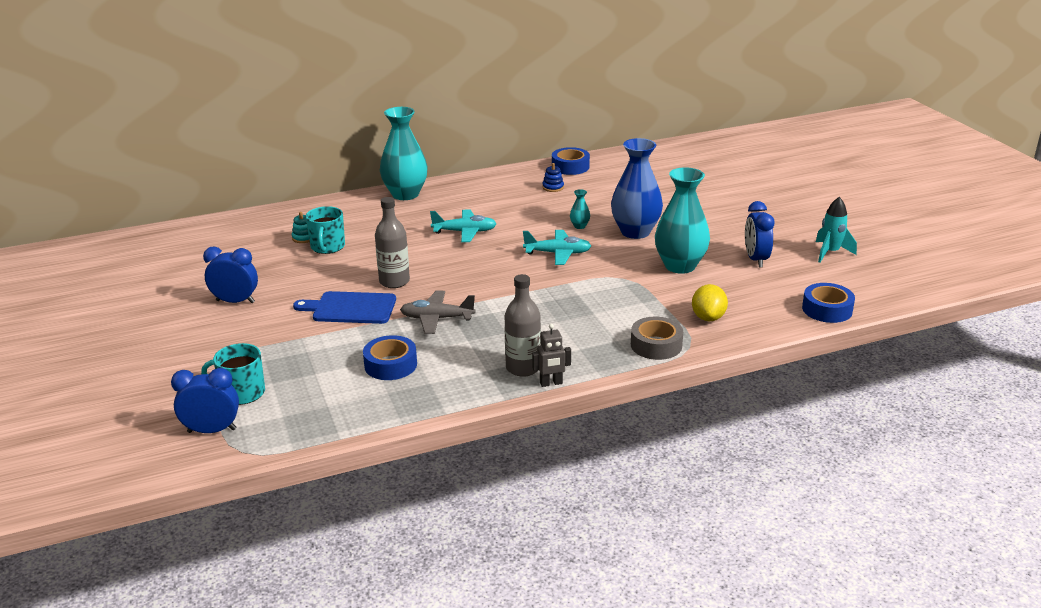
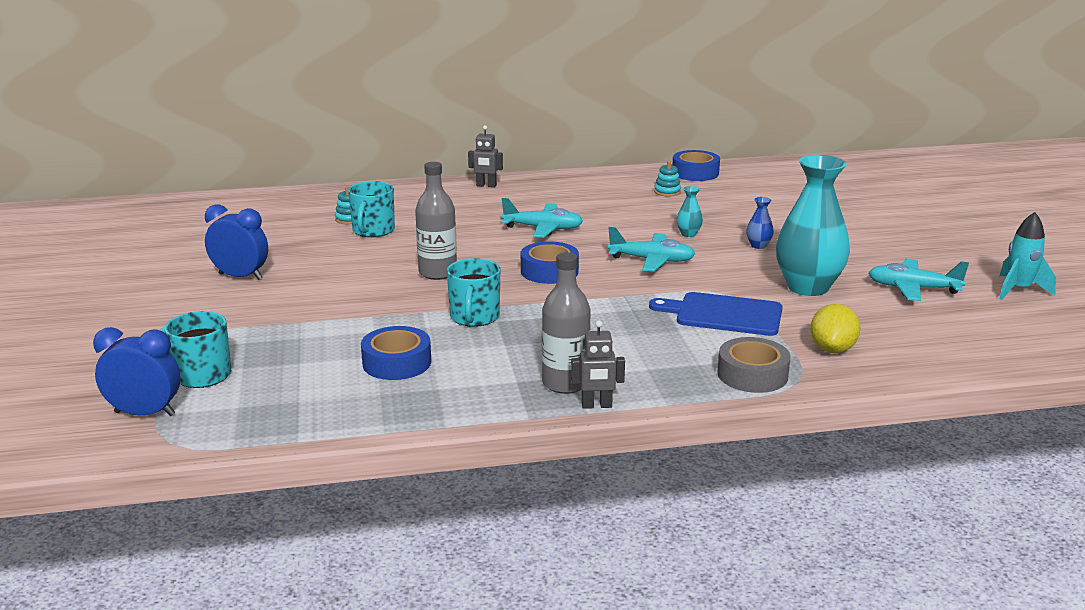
camera: 10 degrees right, 5 degrees down
blue cutting board [293,291,396,324] -> blue cutting board moved to [649,292,783,336]
turquoise vase [380,107,428,200] -> grey robot [468,125,503,188]
grey plane [400,290,476,334] -> turquoise mug [447,258,500,327]
blue stacking toy [542,163,564,192] -> turquoise stacking toy [654,161,681,197]
blue vase [611,138,663,239] -> blue vase [746,197,774,249], size x0.41
blue clock [745,201,774,267] -> turquoise plane [869,259,969,301]
blue tape [802,283,855,323] -> blue tape moved to [521,241,579,284]

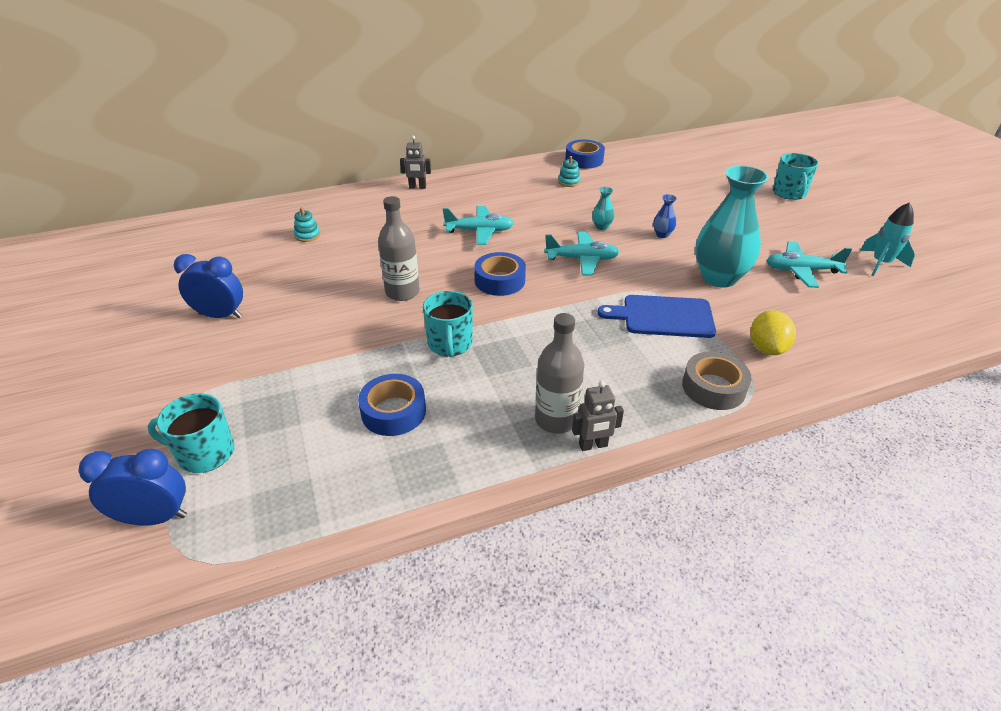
camera: 10 degrees left, 15 degrees up
turquoise mug [348,181,395,237] -> turquoise mug moved to [773,153,818,200]

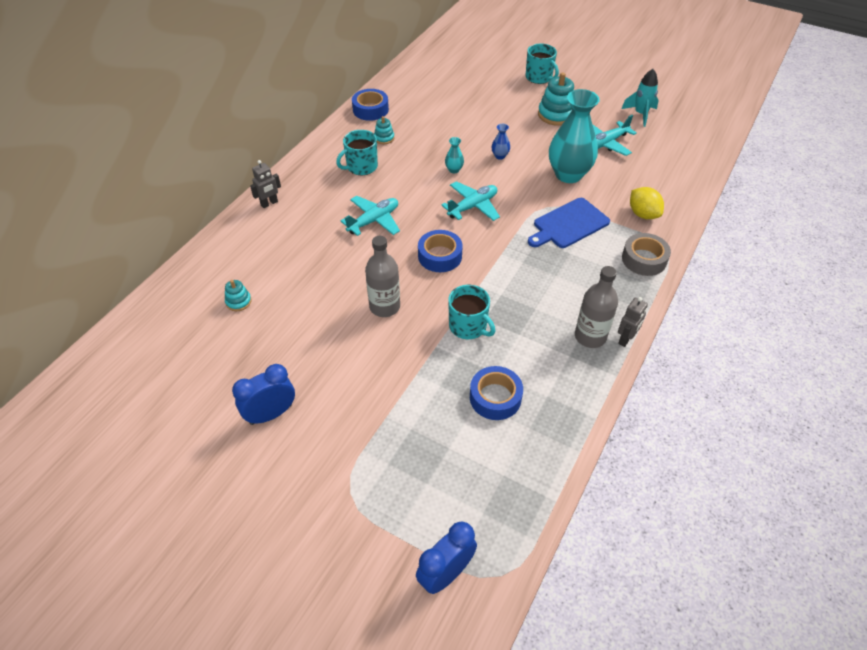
camera: 40 degrees left, 10 degrees up
turquoise mug [147,393,234,473] -> turquoise mug moved to [336,130,378,175]
none -> turquoise stacking toy [538,72,574,126]

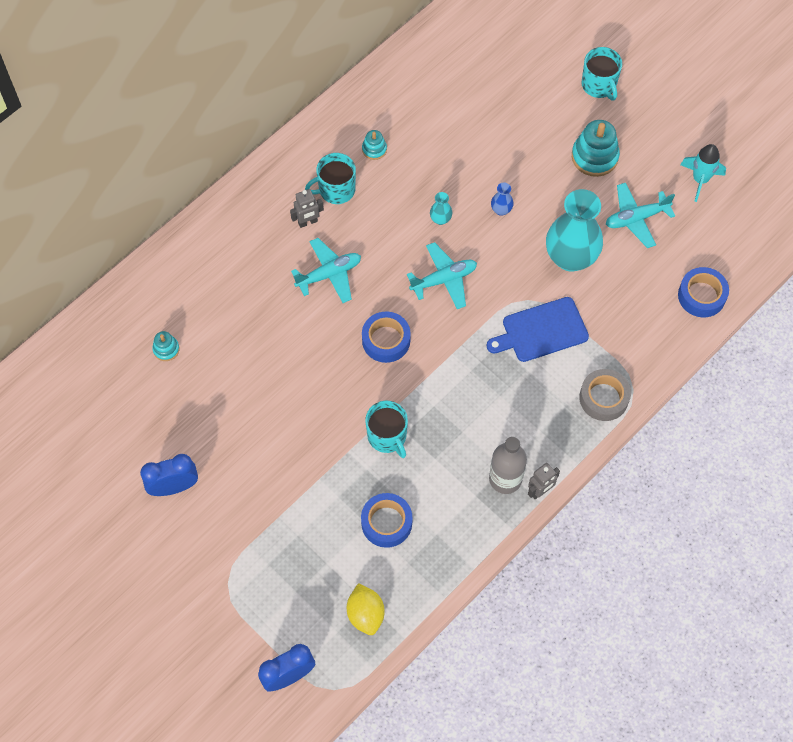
camera: 15 degrees right, 15 degrees up
grey robot [250,160,281,208] -> grey robot moved to [290,189,324,228]
blue tape [352,89,389,121] -> blue tape moved to [678,267,729,317]
grey bottle [365,236,400,317] -> none
yellow lemon [630,187,664,219] -> yellow lemon moved to [347,583,385,635]

